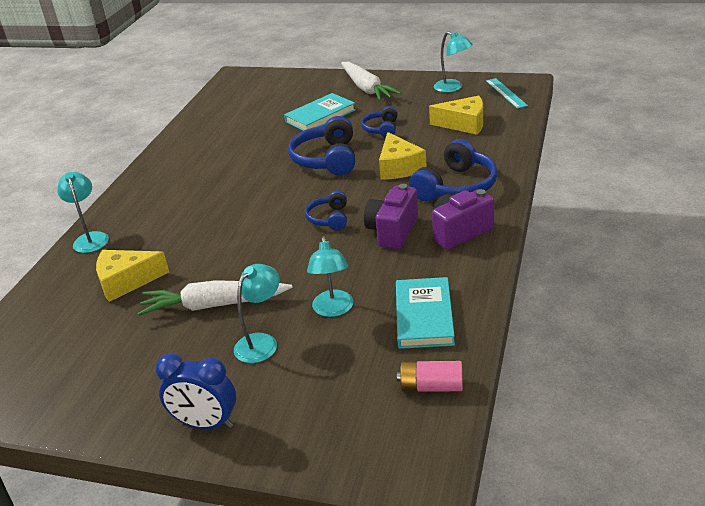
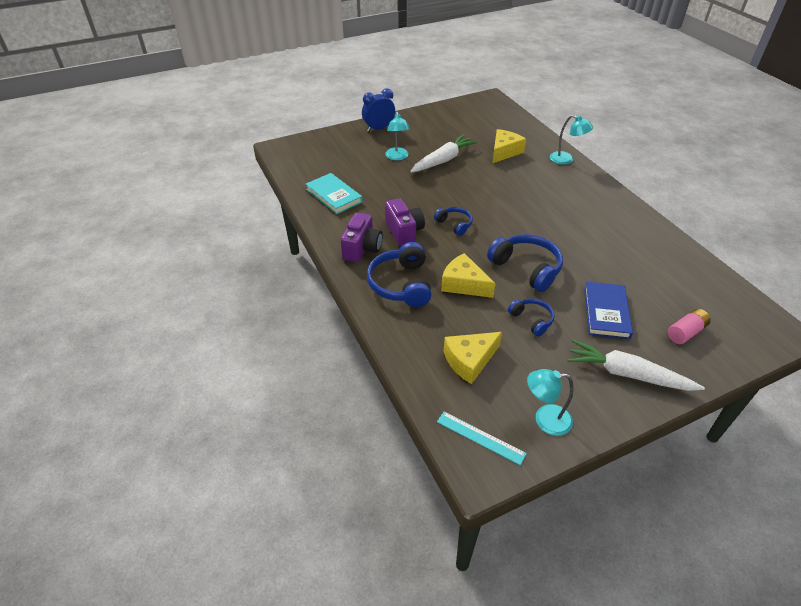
camera: 135 degrees right, 10 degrees up
turquoise book [284,93,356,131] -> blue book [584,282,633,339]
turquoise lamp [307,236,353,317] -> none
pink battery [397,361,463,392] -> pink battery moved to [668,309,711,344]

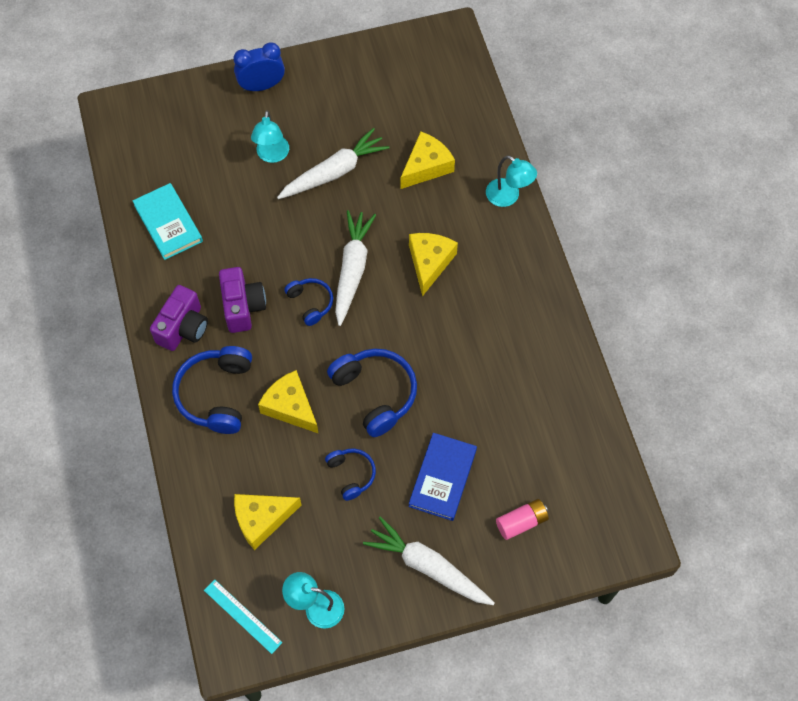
camera: 10 degrees right, 20 degrees up
none -> white carrot [335,210,376,326]
none -> yellow cheese [409,233,458,296]

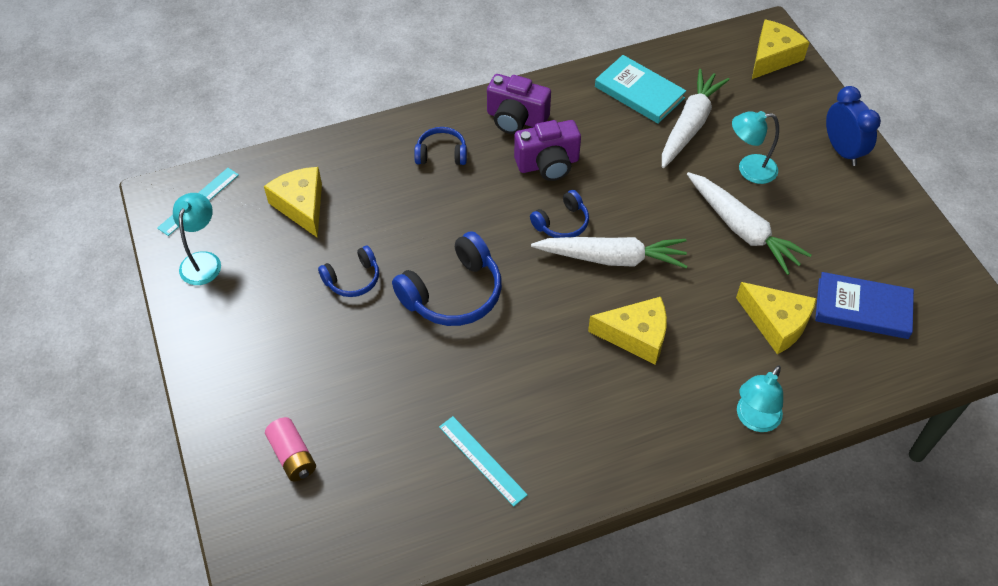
camera: 85 degrees right, 10 degrees down
turquoise book [133,183,203,260] -> turquoise book turned 75 degrees clockwise [595,55,686,124]
blue headphones [172,346,252,434] -> blue headphones [414,127,467,165], size x0.57
yellow cheese [258,370,319,434] -> yellow cheese moved to [752,19,810,79]
white carrot [363,517,495,605] -> white carrot moved to [662,69,730,168]
blue book [409,433,477,521] -> blue book moved to [815,272,914,339]
none -> turquoise ruler [439,416,528,507]

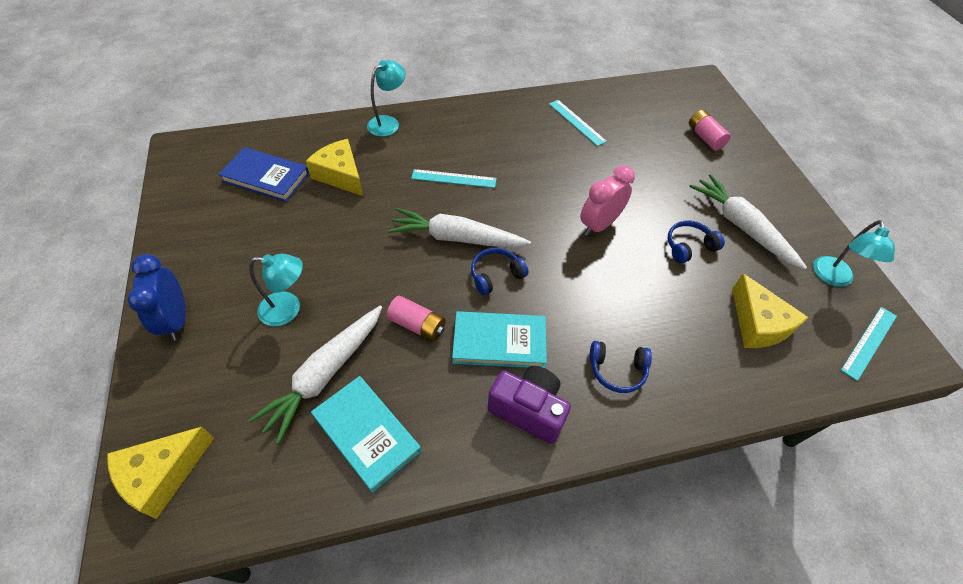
camera: 175 degrees left, 0 degrees up
blue headphones [392,231,502,326] -> pink clock [580,166,635,236]
purple camera [514,120,581,181] -> turquoise book [452,311,547,368]
yellow cheese [588,297,667,364] -> turquoise ruler [411,169,497,188]
white carrot [687,172,812,275] -> white carrot moved to [689,174,807,269]
none -> pink battery [387,296,446,342]

